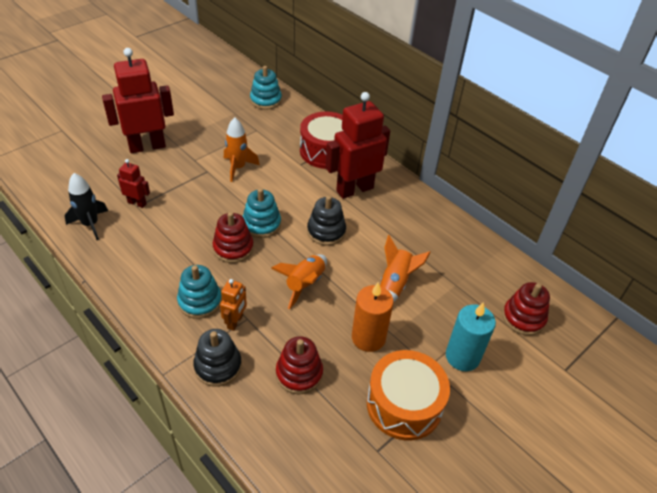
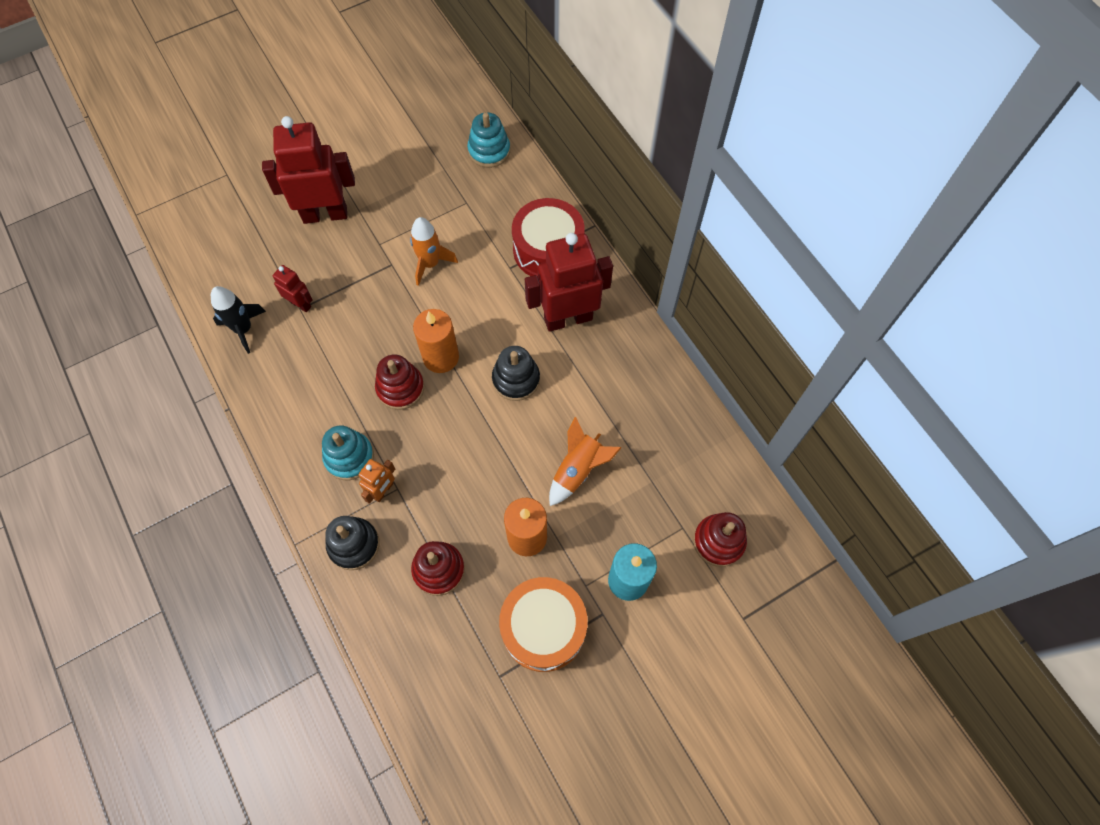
camera: 15 degrees right, 20 degrees up
turquoise stacking toy [242,188,281,238] -> orange candle [413,309,459,373]
orange rocket [271,254,327,310] -> none

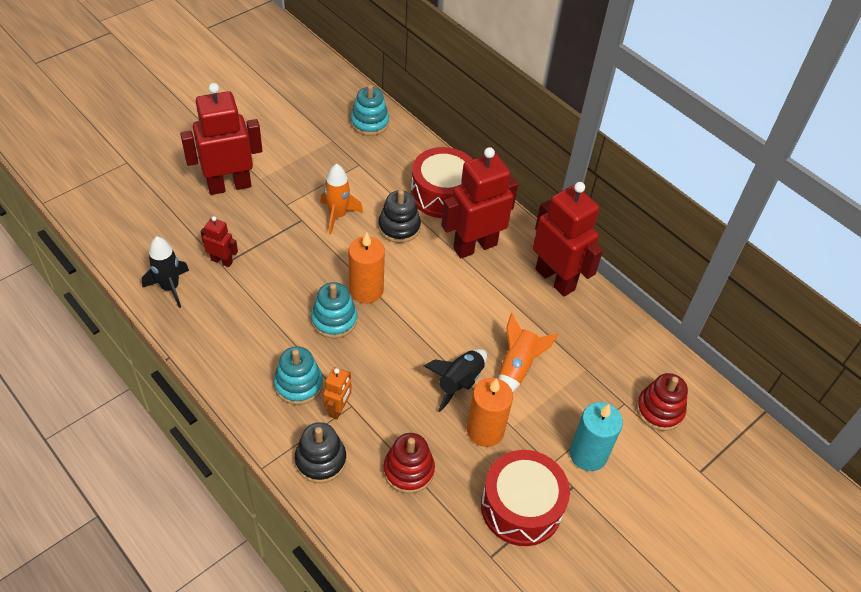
camera: 15 degrees left, 15 degrees down
red stacking toy [375,355,424,410] -> turquoise stacking toy [311,282,357,338]
black stacking toy [492,346,540,401] -> black stacking toy moved to [378,190,421,243]
orange drum [499,577,588,672] -> red drum [481,450,570,546]
none -> black rocket [424,349,487,412]
none -> red robot [533,182,603,297]

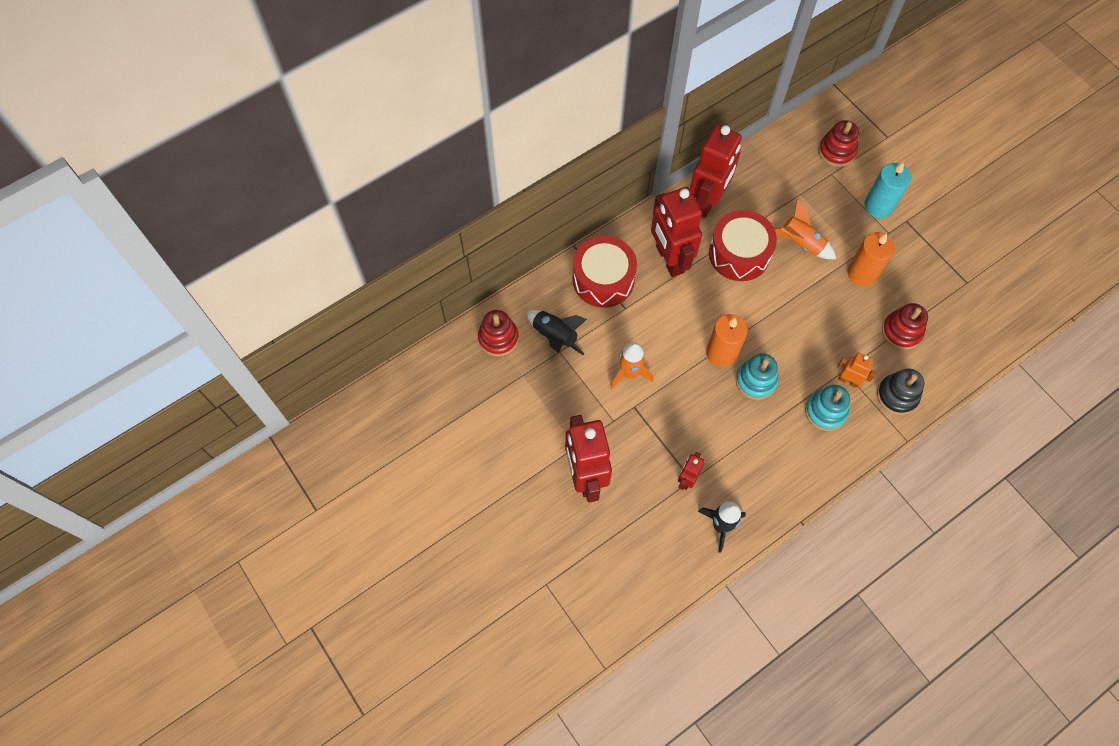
camera: 80 degrees left, 15 degrees up
turquoise stacking toy [351,85,389,136] -> red stacking toy [478,310,519,356]
black stacking toy [378,190,421,243] -> none
black rocket [424,349,487,412] -> black rocket moved to [526,310,587,355]
red drum [481,450,570,546] -> red drum moved to [709,210,777,281]
red robot [533,182,603,297] -> red robot turned 150 degrees clockwise [690,125,742,218]

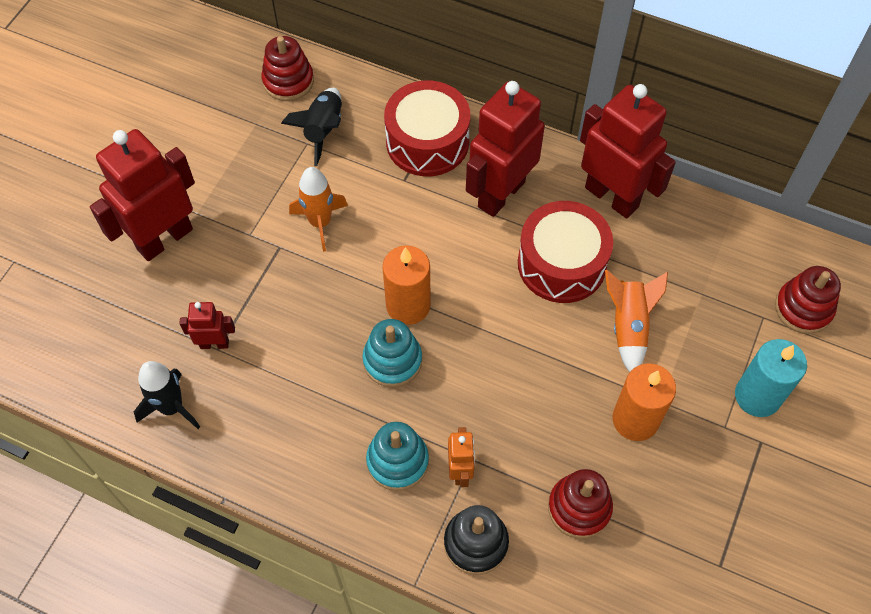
camera: 60 degrees right, 5 degrees down
red robot [690,125,742,218] -> red robot turned 135 degrees counterclockwise [580,84,676,219]

